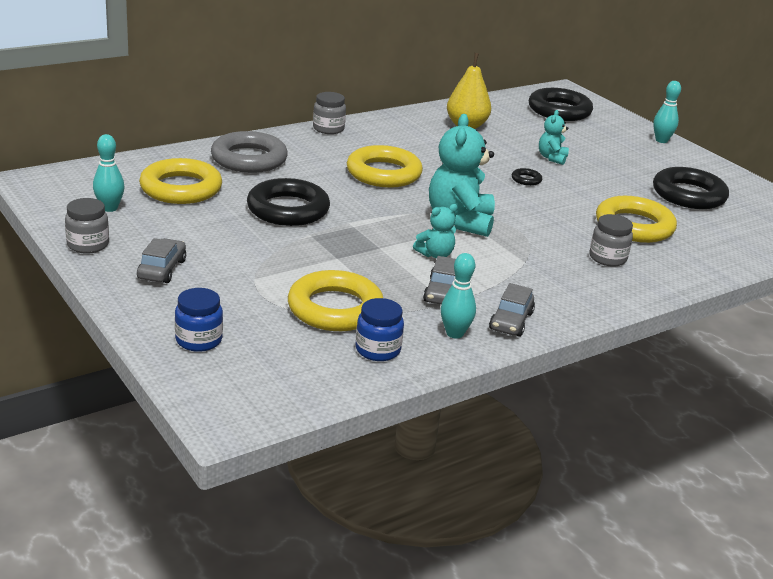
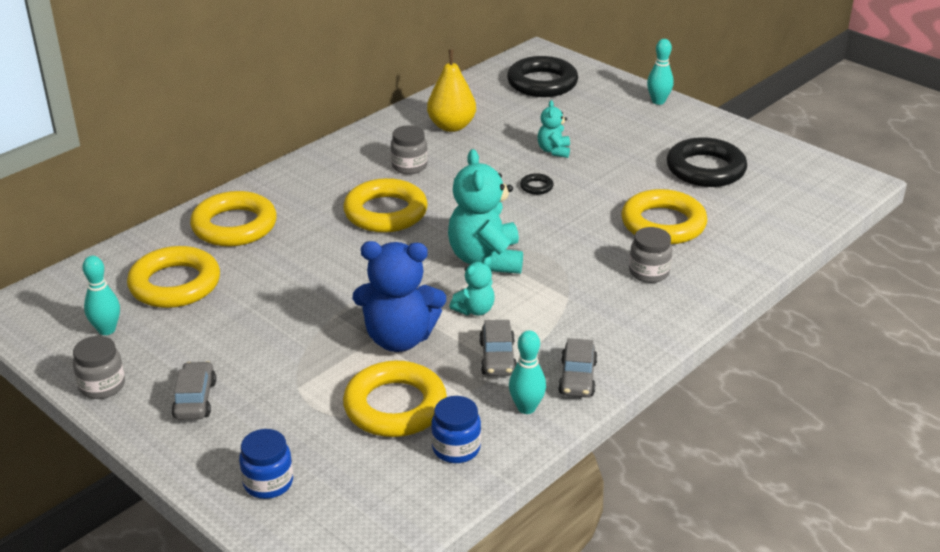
camera: 10 degrees left, 5 degrees up
grey ring [211,131,288,173] -> yellow ring [190,191,277,247]
black ring [247,178,330,226] -> none
grey jar [313,92,346,134] -> grey jar moved to [391,125,427,174]
none -> blue teddy bear [353,241,446,352]

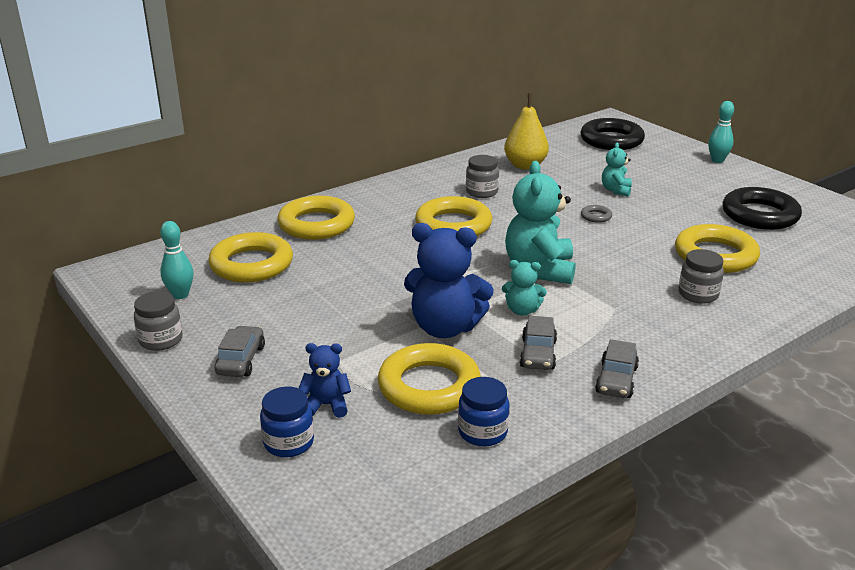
camera: 10 degrees right, 5 degrees down
turquoise teddy bear [450,257,495,316] -> turquoise teddy bear turned 45 degrees clockwise [502,260,547,316]
turquoise bowling pin [509,330,546,414] -> none
black ring [520,173,554,195] -> grey ring [581,205,612,223]
none -> blue teddy bear [299,343,351,418]

